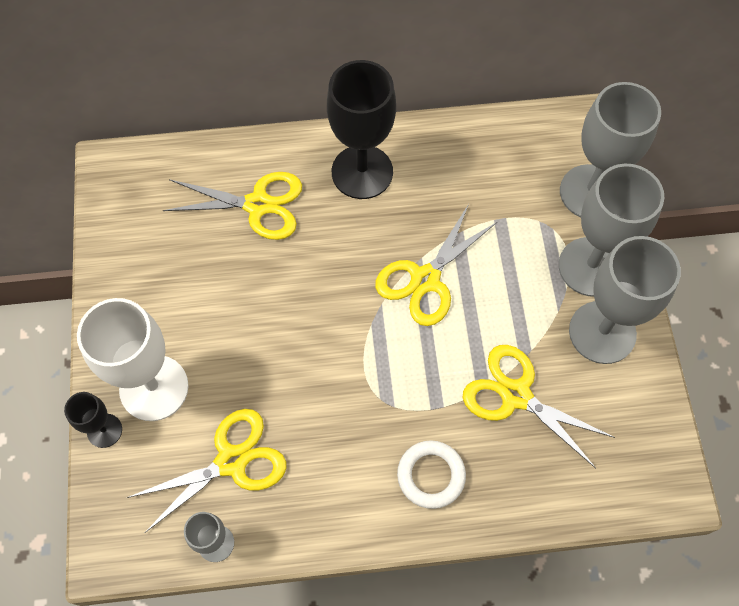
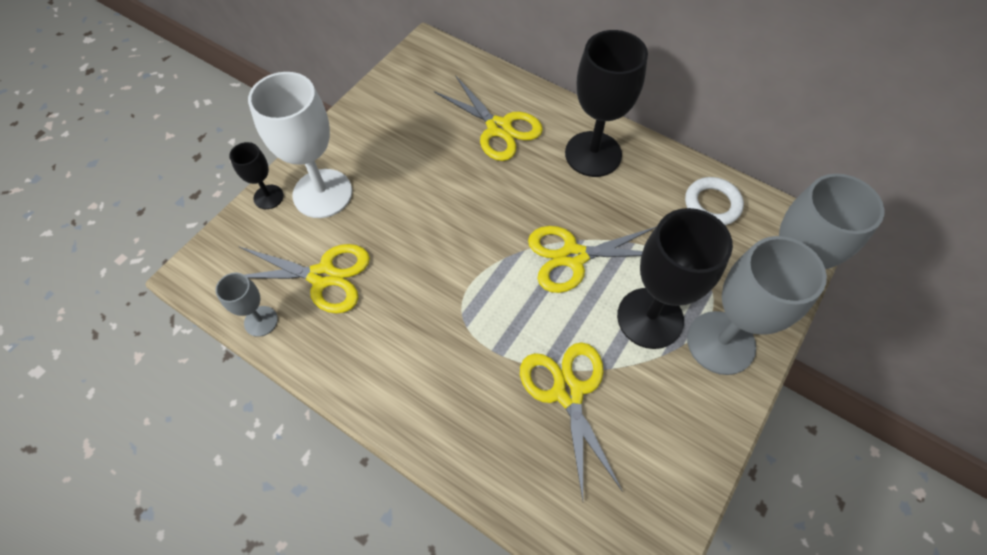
camera: 40 degrees right, 5 degrees down
white ring [397,440,466,509] -> white ring moved to [685,177,744,225]
grey goblet [569,236,681,364] -> none
none -> black goblet [617,208,733,349]

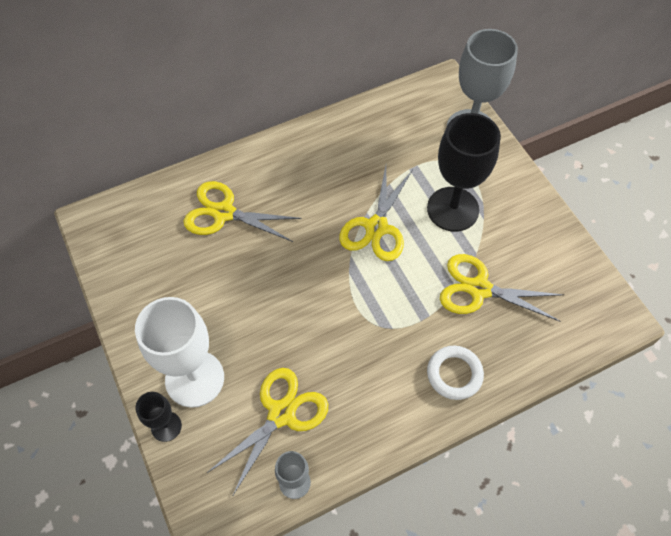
camera: 60 degrees left, 0 degrees up
yellow scissors [434,75,543,161] -> yellow scissors turned 150 degrees counterclockwise [184,181,302,242]
black goblet [565,30,648,177] -> none
white ring [685,177,744,225] -> white ring moved to [427,346,484,400]
grey goblet [687,236,827,375] -> none

